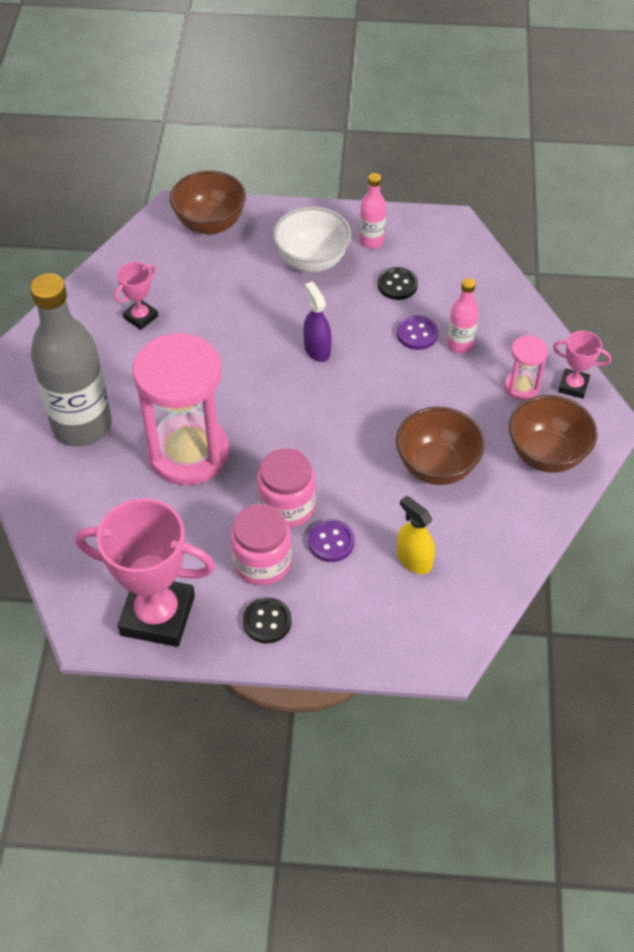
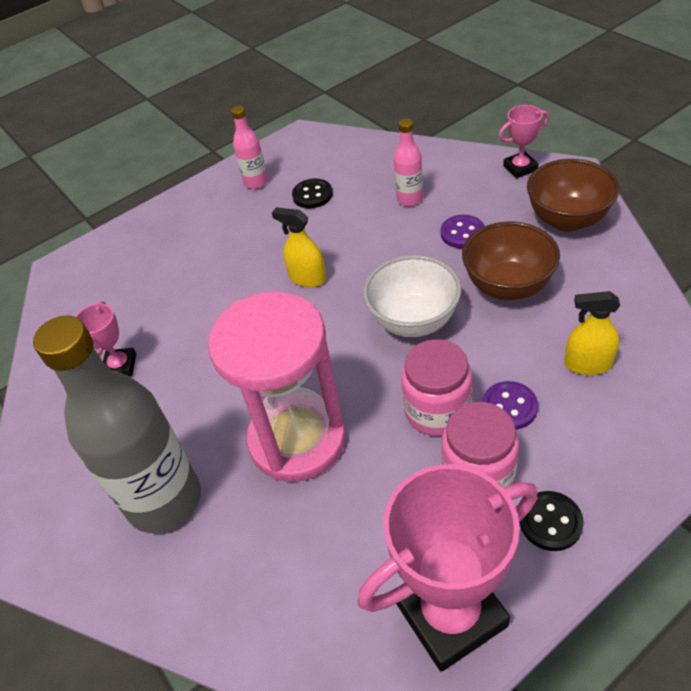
camera: 35 degrees left, 5 degrees down
brown bowl [170,171,246,235] -> none
white bowl [273,206,351,272] -> white bowl moved to [363,255,462,337]
purple spray bottle [303,281,331,362] -> yellow spray bottle [272,207,326,287]
purple button [397,315,438,350] -> purple button moved to [441,215,485,249]
pink hourglass [504,335,548,401] -> none

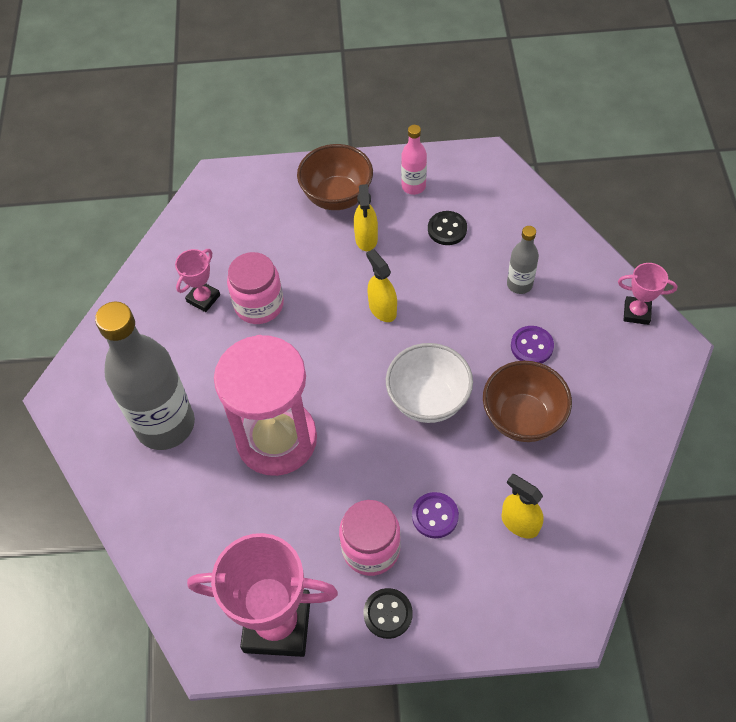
camera: 30 degrees right, 10 degrees up
pink bottle [394,119,423,206] -> grey bottle [507,226,539,294]
pink jar [401,339,472,436] -> pink jar moved to [227,252,284,324]
brown bowl [527,159,619,232] -> brown bowl moved to [297,144,373,210]
none -> yellow spray bottle [354,184,378,251]

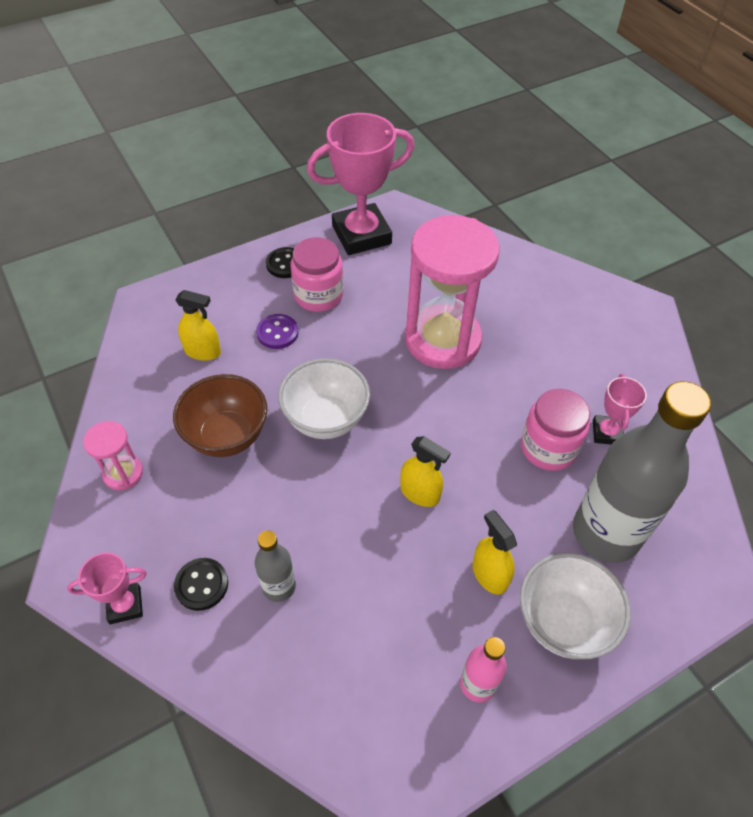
camera: 150 degrees right, 5 degrees down
grey bottle [95,301,195,450] -> grey bottle moved to [573,381,711,563]
brown bowl [297,144,373,210] -> white bowl [520,552,631,659]
black button [428,211,467,245] -> black button moved to [174,558,228,611]
purple button [511,326,554,363] -> none
none -> pink hourglass [83,421,143,491]

